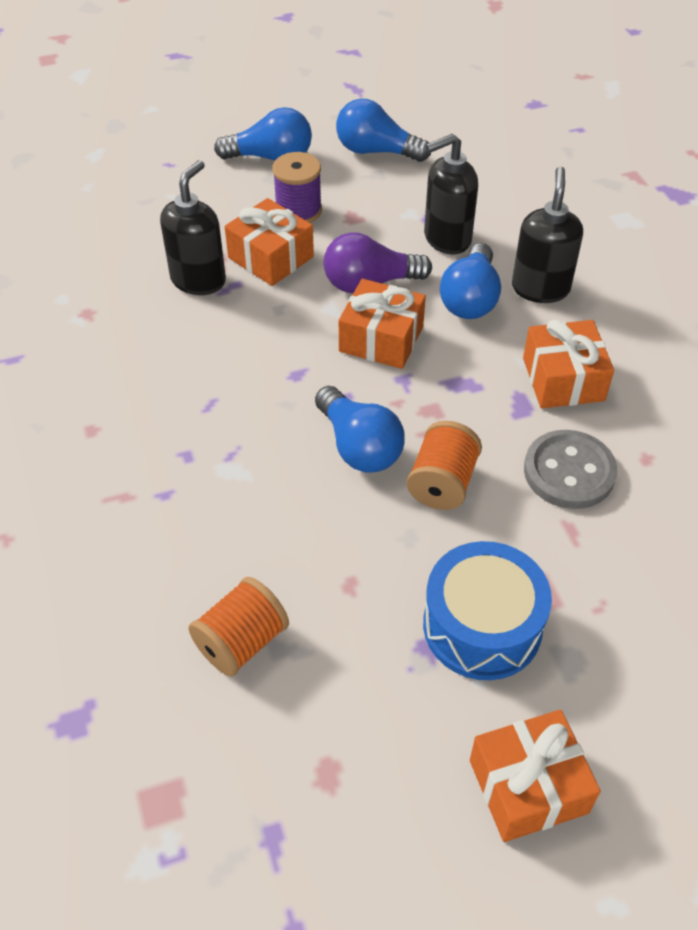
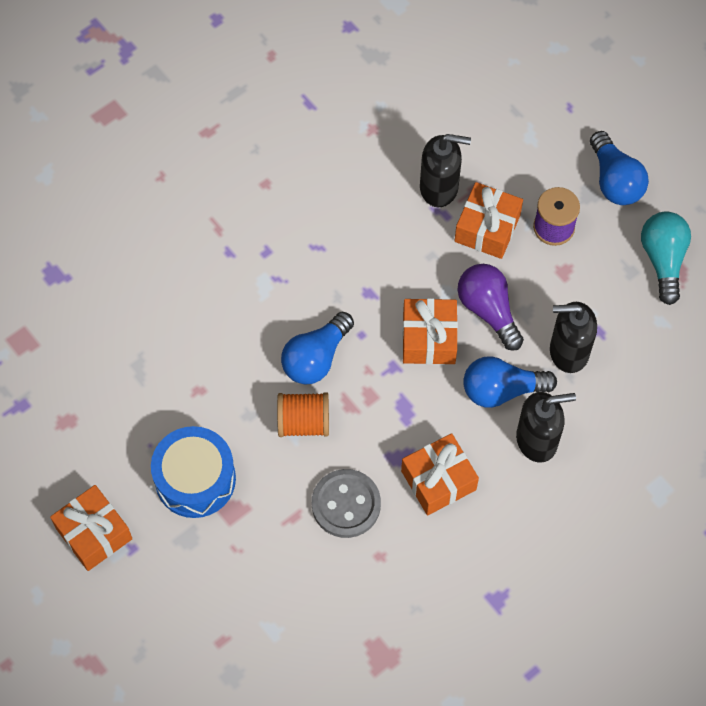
camera: 70 degrees right, 15 degrees up
orange spool [188,577,289,677] -> none
blue light bulb [336,99,431,162] -> turquoise light bulb [641,212,691,305]
black soap dispenser [424,134,478,254] -> black soap dispenser turned 45 degrees counterclockwise [550,302,597,373]

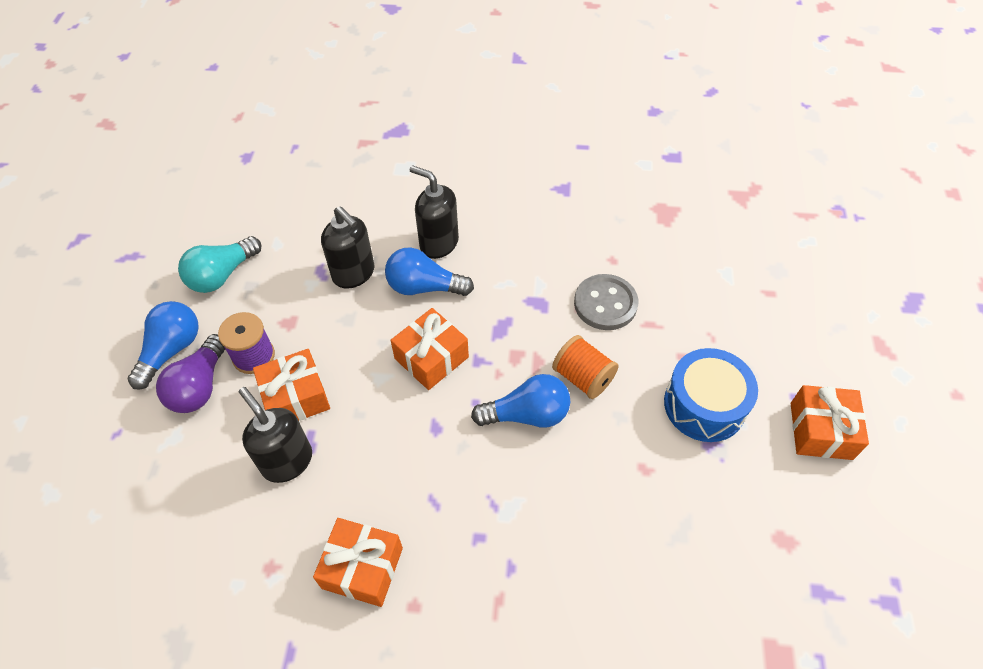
camera: 135 degrees left, 10 degrees down
orange gift [401,433,479,515] -> orange gift moved to [313,518,403,607]
purple light bulb [457,264,524,351] -> purple light bulb moved to [156,334,225,413]
blue light bulb [463,356,557,408] -> blue light bulb turned 150 degrees clockwise [385,247,474,296]

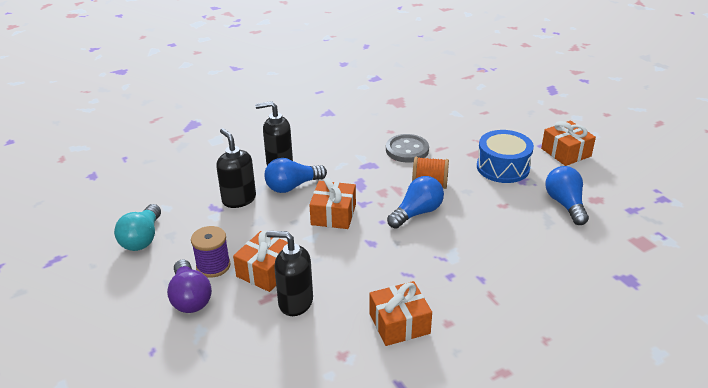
camera: 35 degrees left, 20 degrees down
blue light bulb [128,301,199,390] -> blue light bulb moved to [545,166,589,225]
black soap dispenser [321,206,374,289] -> black soap dispenser turned 135 degrees counterclockwise [216,128,256,208]

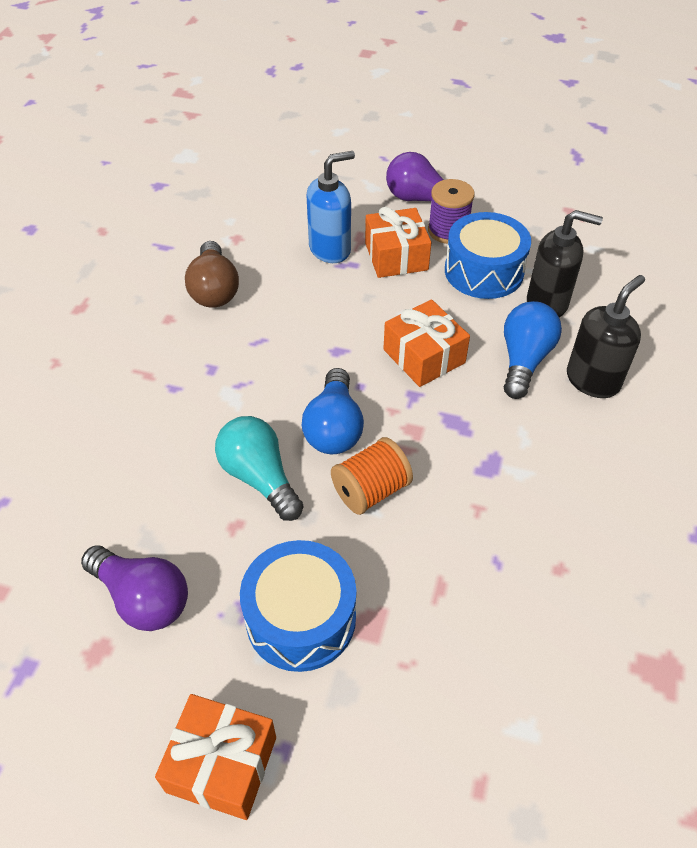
camera: 135 degrees right, 15 degrees up
turquoise light bulb [114,204,161,251] -> turquoise light bulb moved to [215,416,304,521]
black soap dispenser [266,231,313,316] -> blue soap dispenser [307,151,355,263]
orange gift [370,281,432,346] -> brown light bulb [185,241,239,308]
grey button [386,134,429,163] -> none
blue light bulb [545,166,589,225] -> purple light bulb [81,545,188,631]
none -> blue drum [445,212,531,299]

